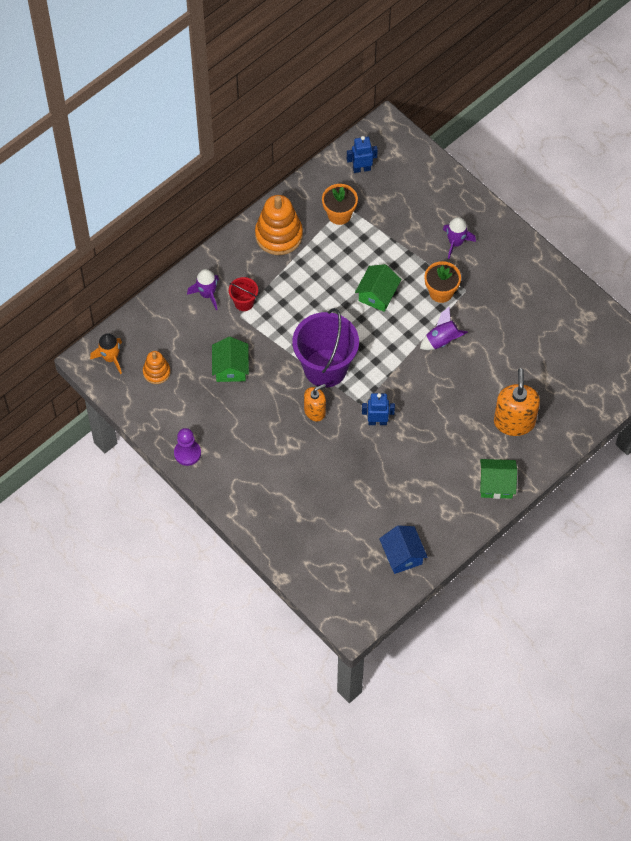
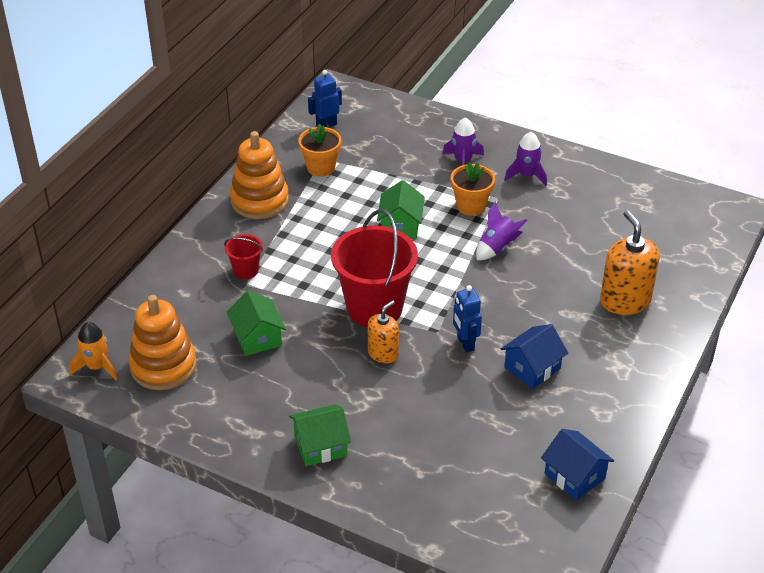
camera: 20 degrees left, 20 degrees down
orange stacking toy [143,351,170,384] -> orange stacking toy [129,295,197,390], size x1.79
purple pawn [174,428,201,466] -> none
purple rocket [187,269,219,310] -> purple rocket moved to [504,132,547,186]
purple bucket [292,308,359,388] -> red bucket [331,209,418,327]
blue robot [362,393,395,425] -> blue robot turned 90 degrees counterclockwise [453,285,482,353]
green house [480,459,517,499] -> green house moved to [289,404,351,466]
none -> blue house [501,324,568,389]

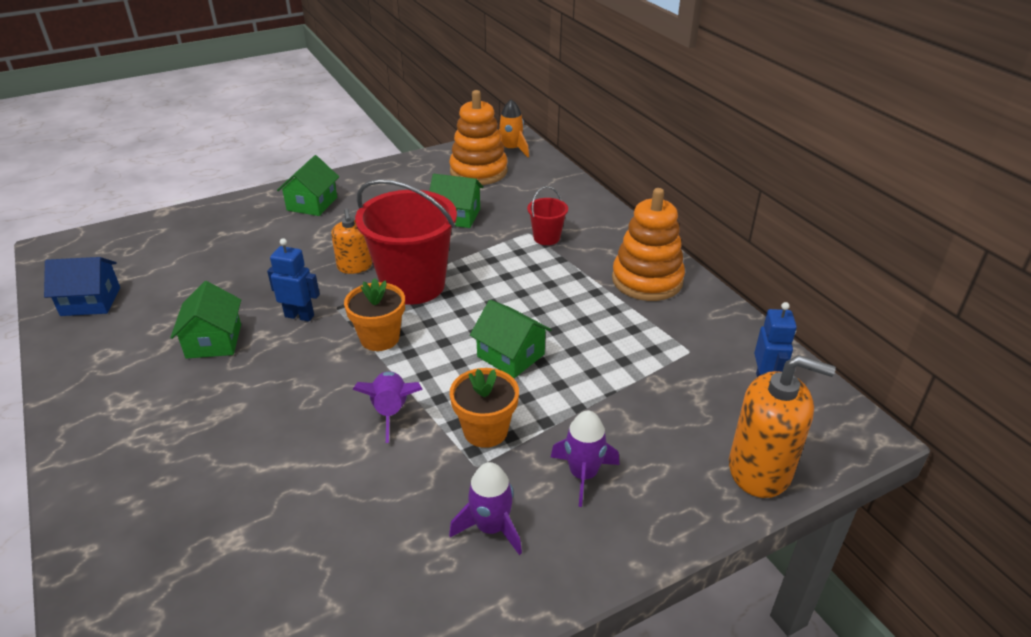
camera: 125 degrees right, 5 degrees down
orange flower pot [298,124,341,177] -> orange flower pot moved to [344,278,405,351]
blue house [501,324,568,389] -> green house [170,281,241,359]
orange soap dispenser [600,210,660,315] -> orange soap dispenser moved to [729,355,836,498]

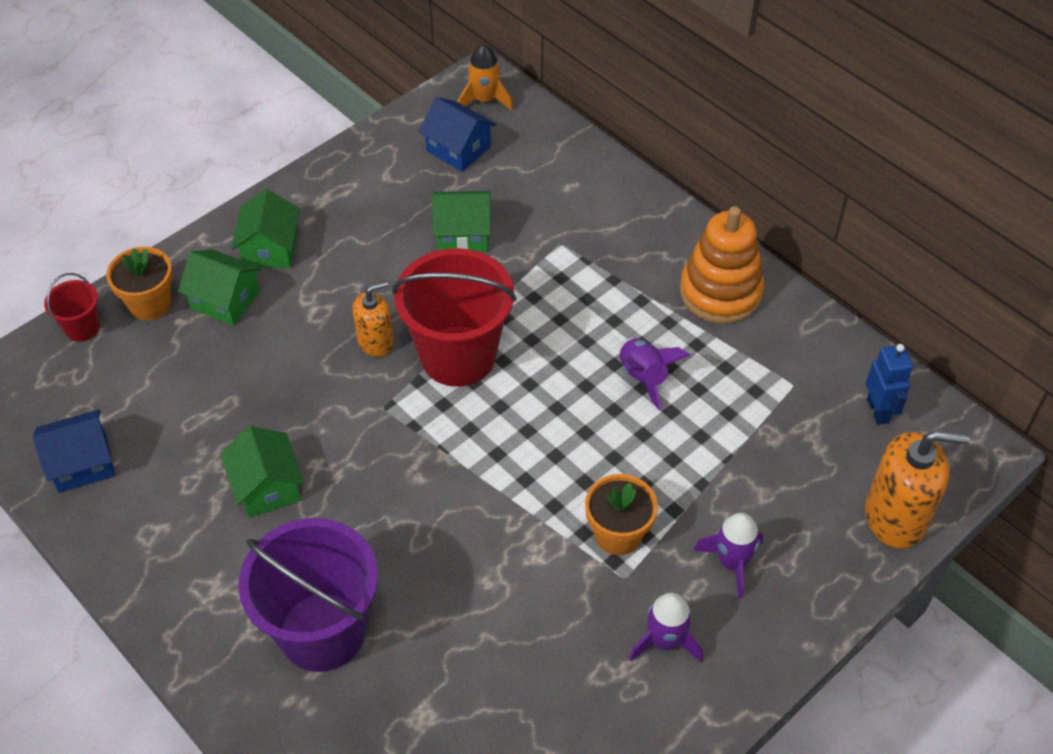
camera: 15 degrees left, 15 degrees up
blue robot [267,238,320,322] -> none
orange soap dispenser [331,208,372,274] -> orange soap dispenser turned 90 degrees counterclockwise [352,281,394,357]
orange flower pot [344,278,405,351] -> orange flower pot moved to [106,247,173,321]
purple rocket [353,371,423,443] -> purple rocket moved to [619,338,690,411]
orange stacking toy [449,90,508,185] -> blue house [419,97,496,172]
green house [470,300,552,378] -> green house moved to [178,249,261,326]
red bucket [527,186,568,245] -> red bucket moved to [44,273,100,342]
none -> purple bucket [238,518,378,672]

